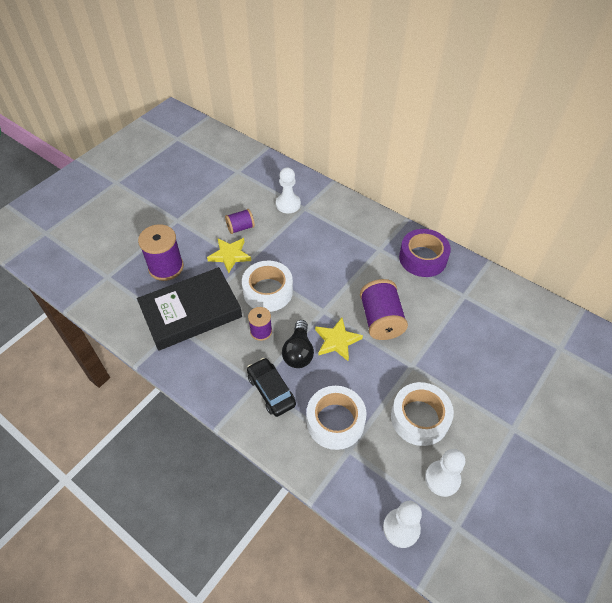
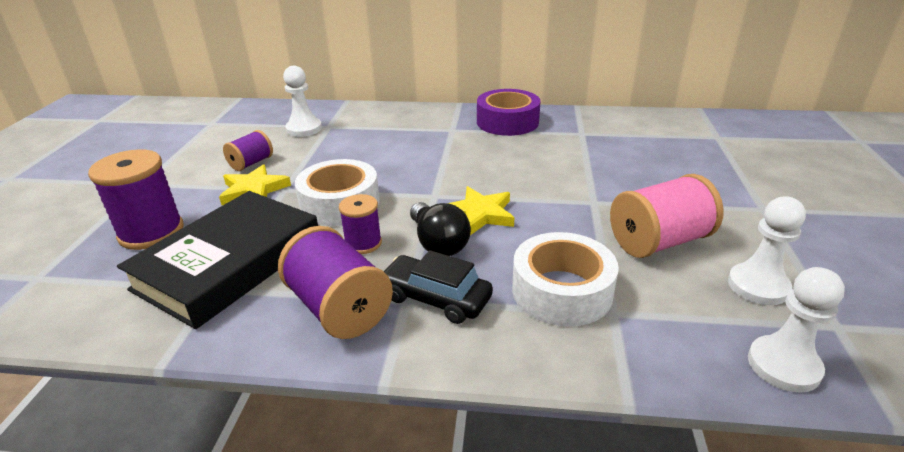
camera: 30 degrees left, 20 degrees down
purple spool [360,279,408,340] -> purple spool moved to [278,226,393,339]
white tape [391,382,454,446] -> pink spool [610,174,724,258]

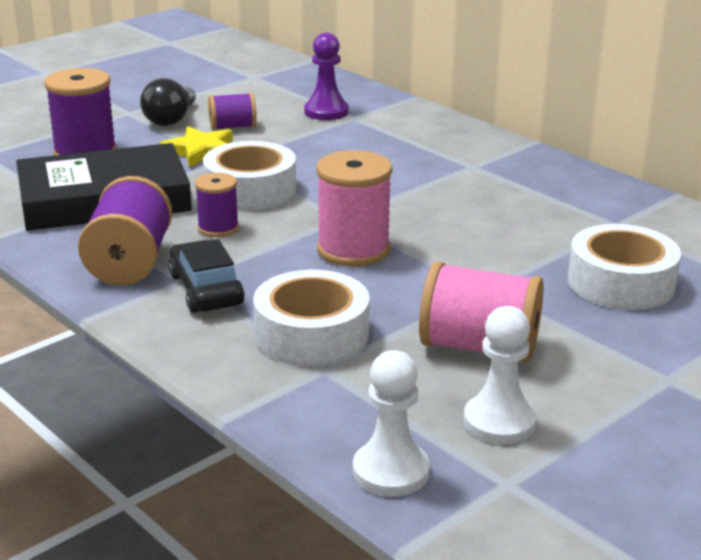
camera: 40 degrees right, 5 degrees down
white pawn [283,66,322,137] -> purple pawn [304,32,349,120]
black light bulb [410,202,471,256] -> black light bulb moved to [140,78,196,126]
yellow star [447,186,514,235] -> pink spool [316,150,392,267]
purple tape [477,89,540,136] -> none
none -> white tape [568,224,681,310]

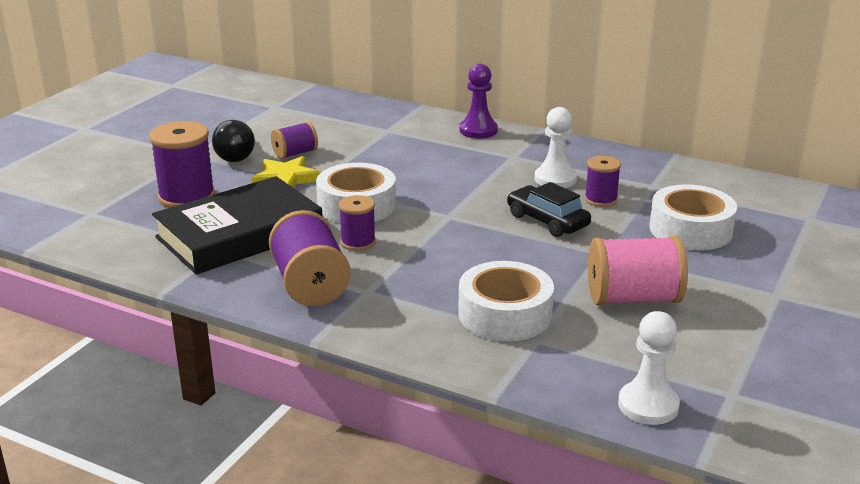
camera: 20 degrees left, 0 degrees up
black car [169,239,245,313] -> black car moved to [507,182,591,237]
purple pawn [304,32,349,120] -> purple pawn moved to [459,64,498,139]
pink spool [316,150,392,267] -> none
white pawn [463,306,537,444] -> white pawn moved to [535,107,577,188]
none -> purple spool [585,156,621,207]

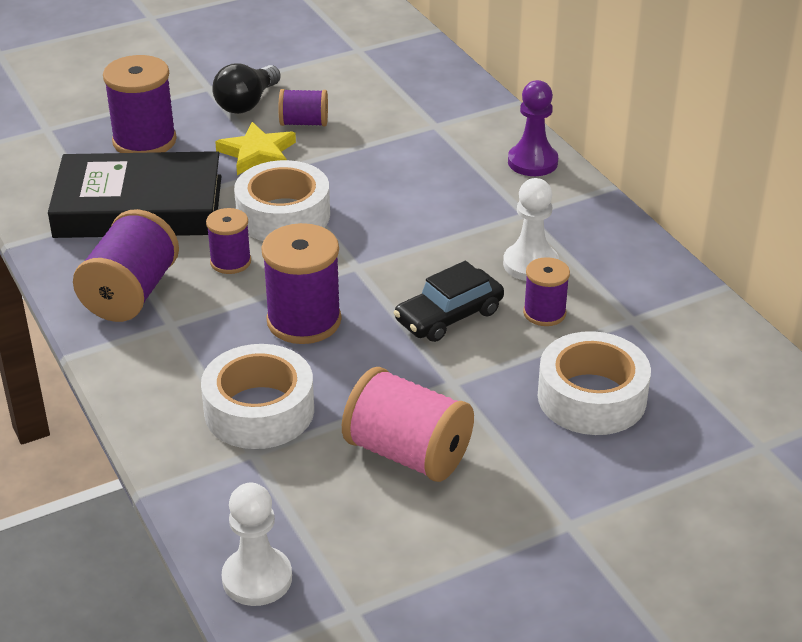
camera: 35 degrees right, 10 degrees up
black car [507,182,591,237] -> black car turned 120 degrees counterclockwise [394,261,504,342]
none -> purple spool [261,223,341,344]

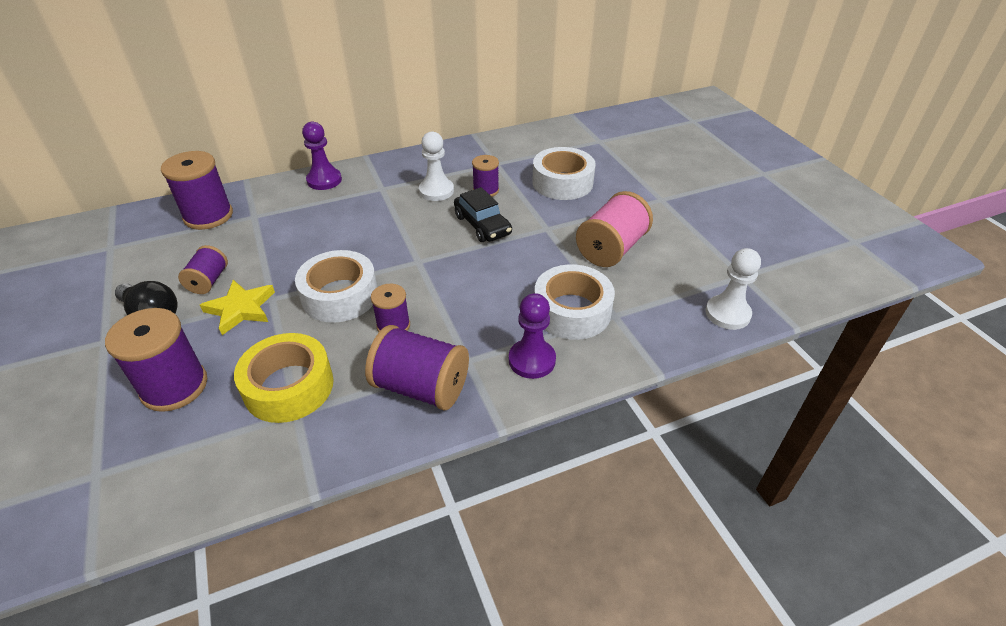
camera: 85 degrees left, 5 degrees up
black book [48,151,221,238] -> yellow tape [234,333,334,423]
purple spool [261,223,341,344] -> purple spool moved to [161,151,233,230]
none -> purple pawn [509,293,556,379]

